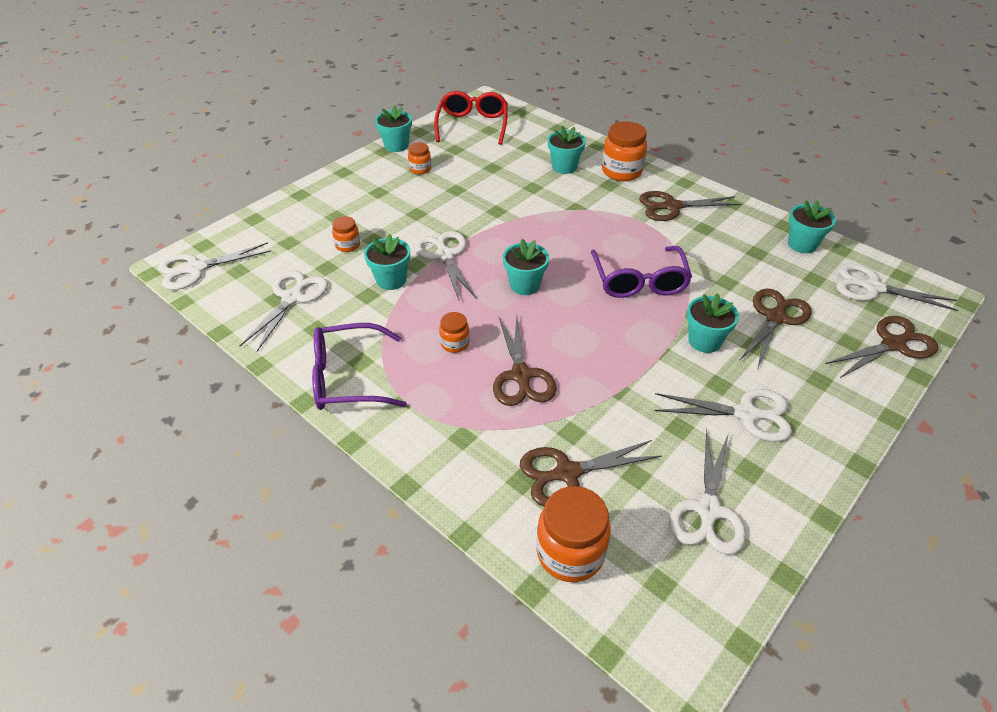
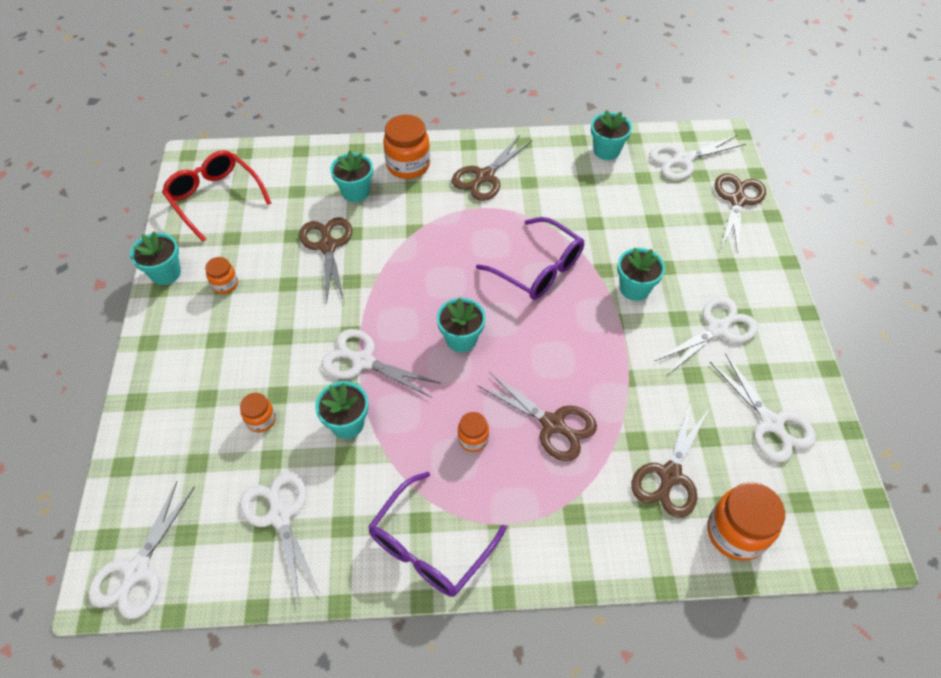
camera: 45 degrees left, 10 degrees up
brown scissors [739,288,812,368] -> brown scissors moved to [299,217,352,304]

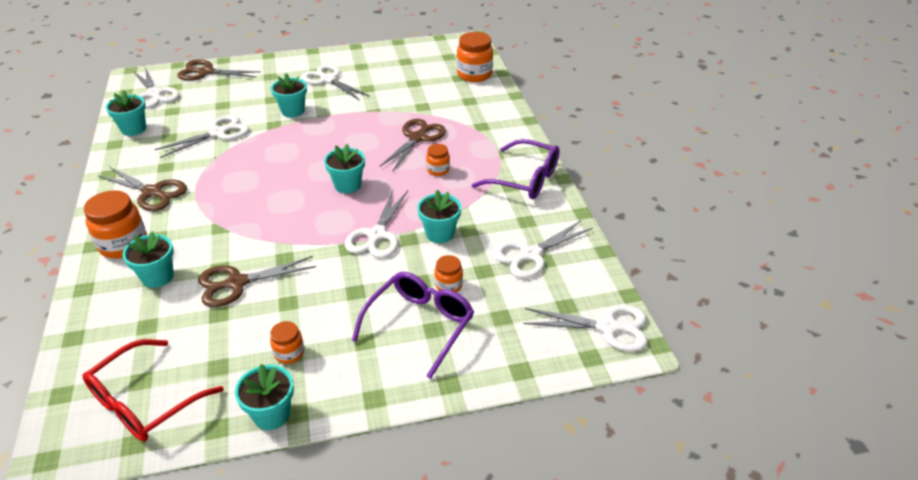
camera: 100 degrees left, 15 degrees down
purple glasses [476,217,584,300] -> purple glasses moved to [352,272,474,379]
brown scissors [631,403,709,518] -> none
white scissors [710,353,816,462] -> white scissors moved to [154,115,249,158]

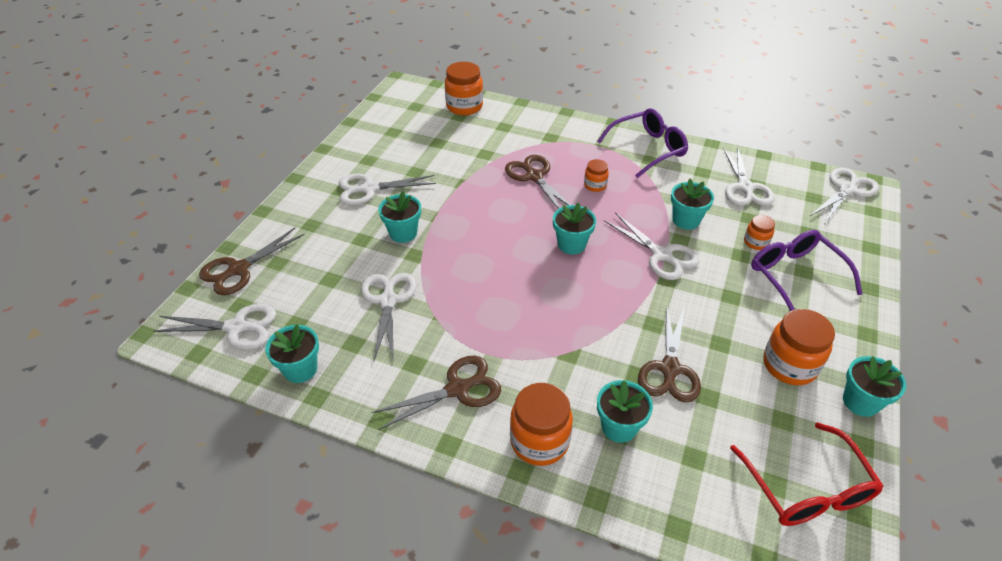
camera: 55 degrees left, 5 degrees up
orange jar [270,321,304,364] -> orange jar [763,309,835,385], size x1.84

